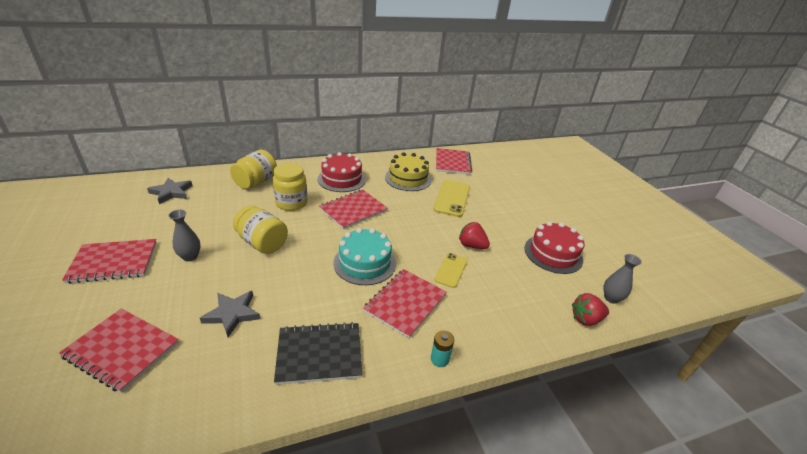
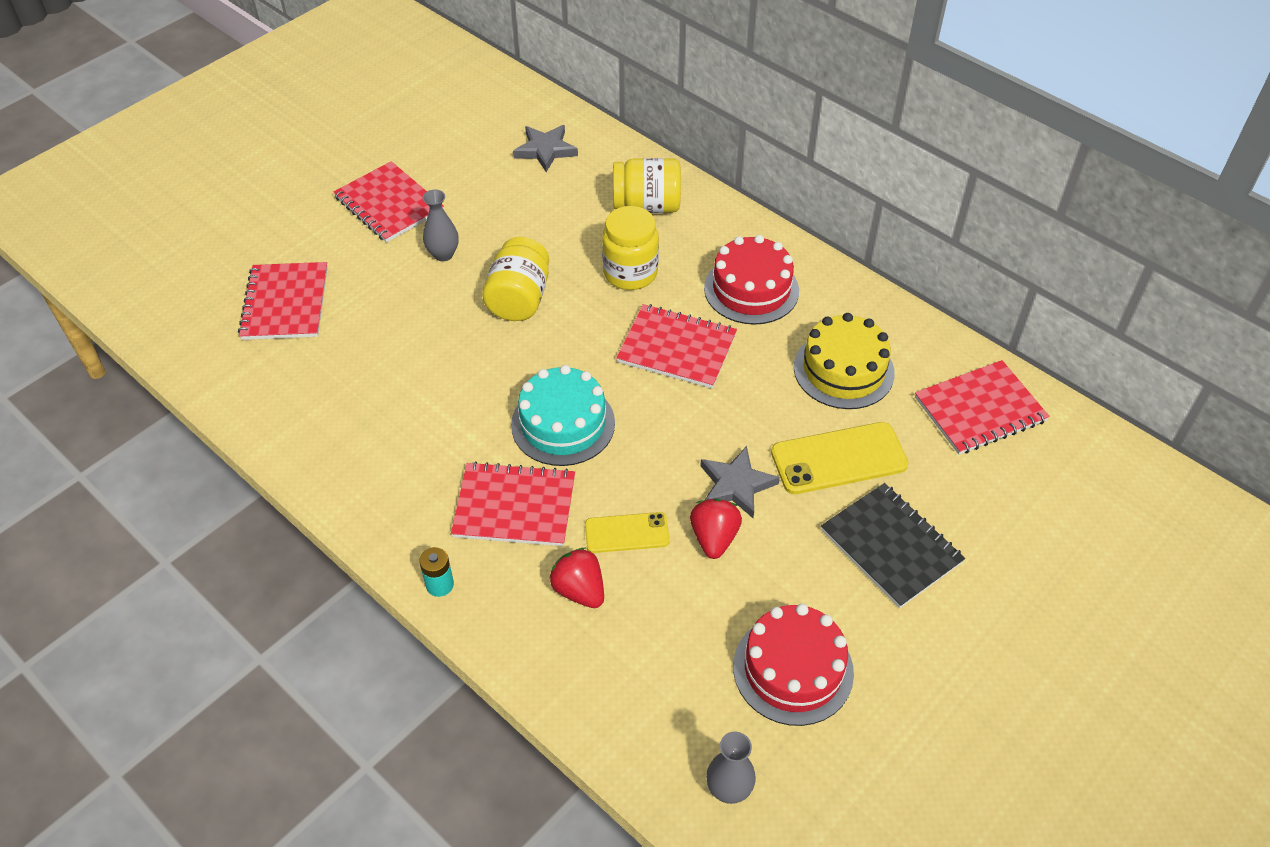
camera: 65 degrees right, 15 degrees up
grey star [200,291,260,337] -> grey star moved to [701,446,780,518]
black notebook [274,322,362,385] -> black notebook moved to [821,483,965,608]
red strawberry [572,293,609,326] -> red strawberry moved to [549,548,604,608]

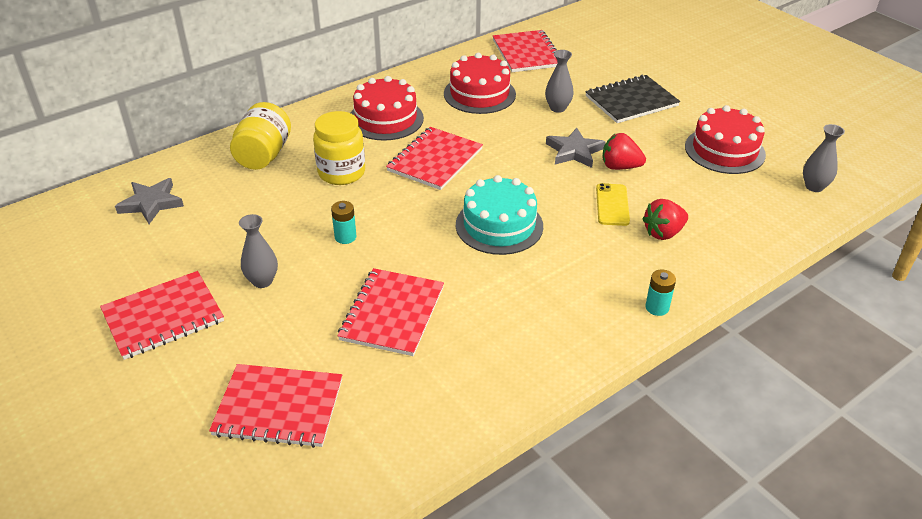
camera: 80 degrees left, 10 degrees down
red notebook [451,461,575,546] -> red notebook moved to [337,268,444,356]
yellow jar [482,237,549,321] -> turquoise battery [331,201,356,244]
yellow phone [771,422,908,494] -> grey vase [545,50,574,113]
yellow cake [794,313,895,409] -> red cake [444,53,516,114]

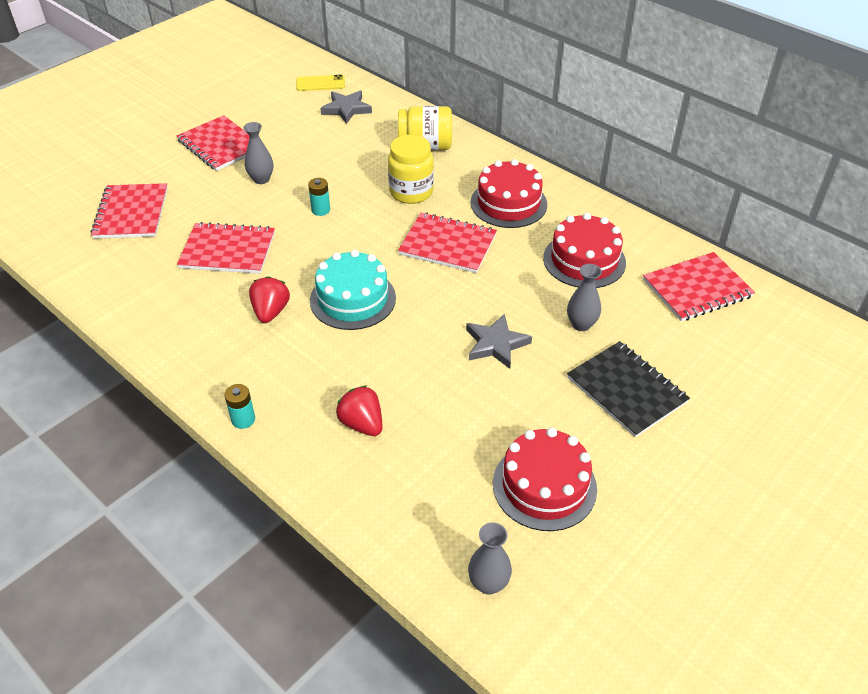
camera: 80 degrees right, 5 degrees up
yellow phone [596,183,630,226] -> yellow phone moved to [296,74,345,91]
red strawberry [603,133,646,170] -> red strawberry moved to [249,276,290,323]

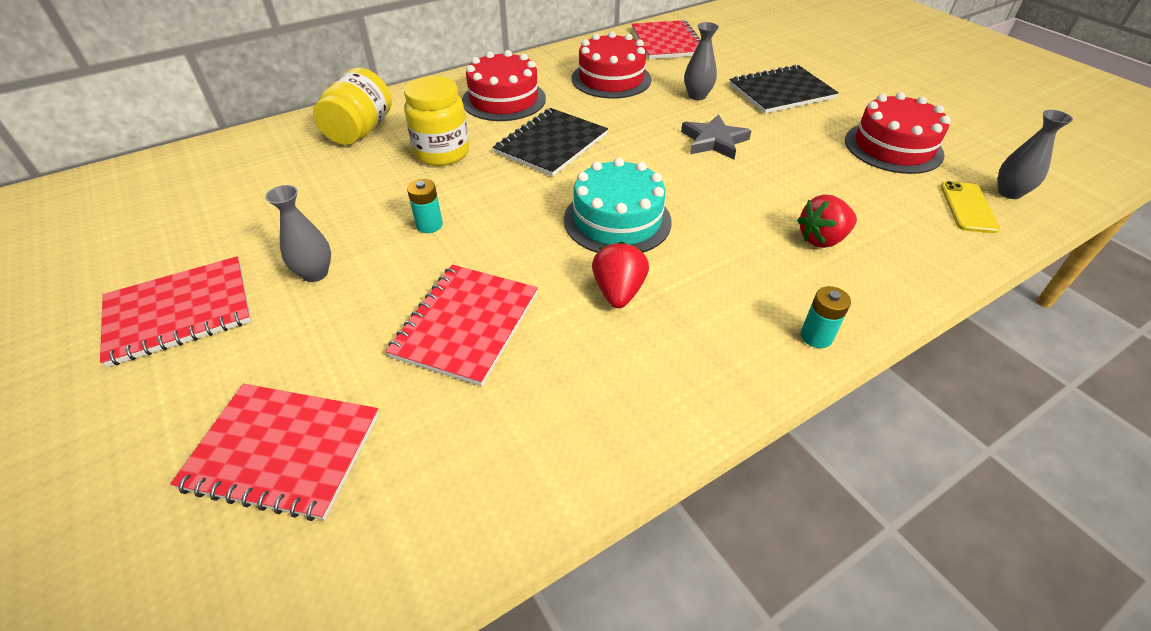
camera: 75 degrees left, 0 degrees up
red strawberry [249,276,290,323] -> red strawberry turned 75 degrees clockwise [592,242,649,308]
yellow phone [296,74,345,91] -> yellow phone moved to [940,181,1000,233]
grey star [320,91,372,124] -> none
red notebook [398,212,497,273] -> black notebook [493,108,608,177]

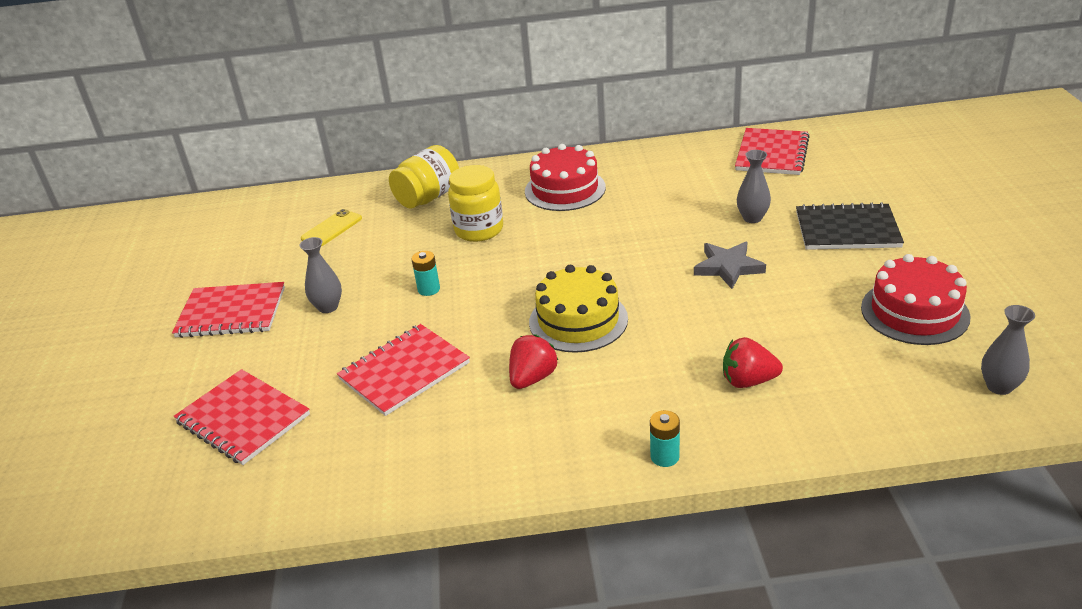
camera: 30 degrees right, 10 degrees down
black notebook [493,108,608,177] -> none
turquoise cake [564,158,671,253] -> yellow cake [529,265,628,353]
red cake [572,31,651,98] -> none
yellow phone [940,181,1000,233] -> yellow phone moved to [301,209,362,246]

